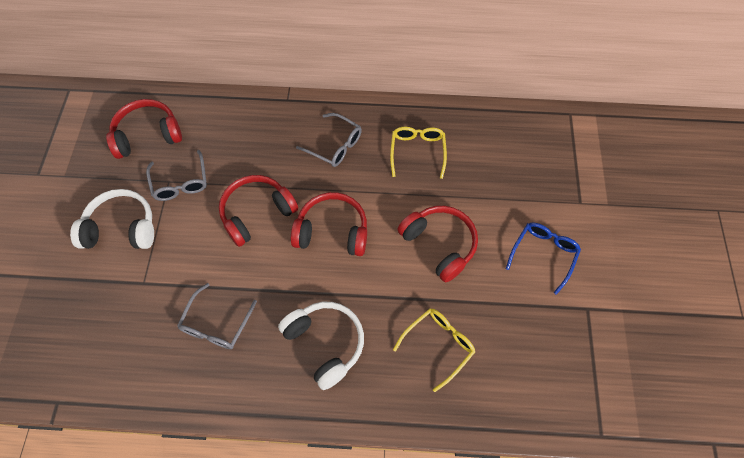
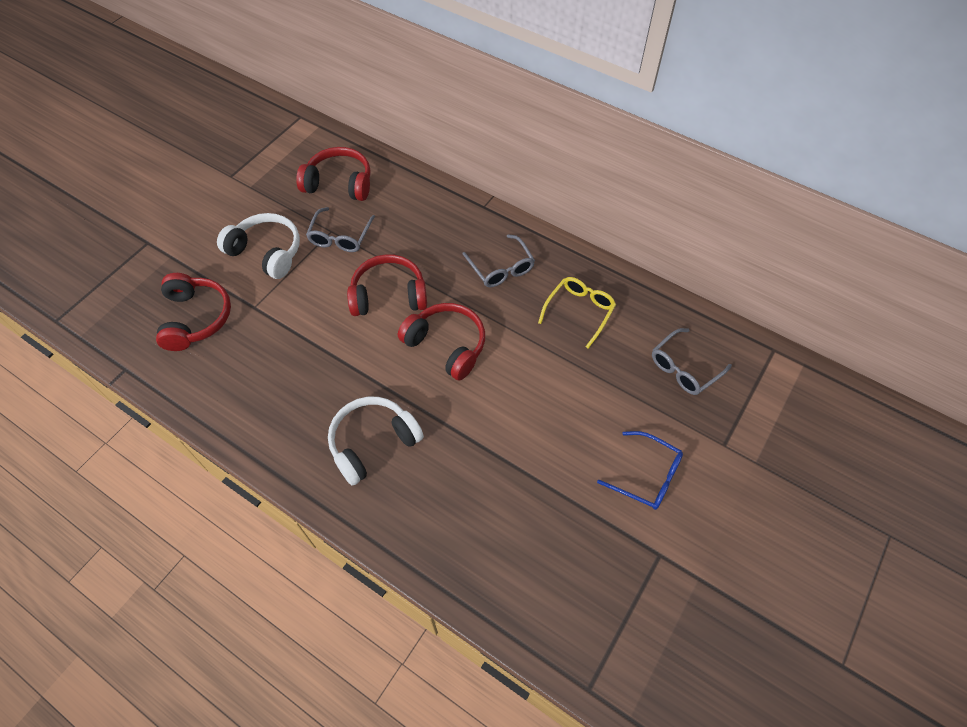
camera: 30 degrees right, 5 degrees down
grey glasses [177,283,257,349] -> grey glasses moved to [652,328,732,395]
white headphones [278,302,364,390] -> white headphones turned 120 degrees counterclockwise [328,397,424,486]
yellow glasses [393,308,475,392] -> none
red headphones [397,206,478,282] -> red headphones moved to [156,273,231,351]
blue glasses [506,223,581,295] -> blue glasses turned 60 degrees clockwise [597,431,683,510]

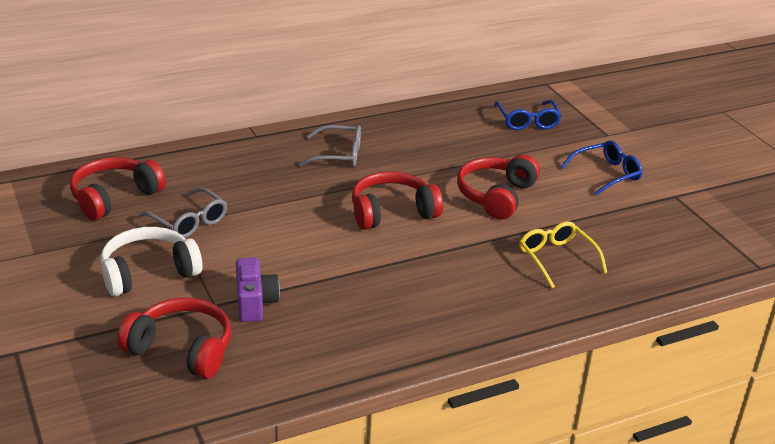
camera: 60 degrees left, 25 degrees down
white headphones [328,397,424,486] -> none
red headphones [347,254,427,316] -> red headphones moved to [457,154,540,220]
yellow glasses [538,277,616,349] -> yellow glasses moved to [519,221,607,288]
grey glasses [652,328,732,395] -> blue glasses [494,100,561,130]
none -> purple camera [236,258,280,322]

